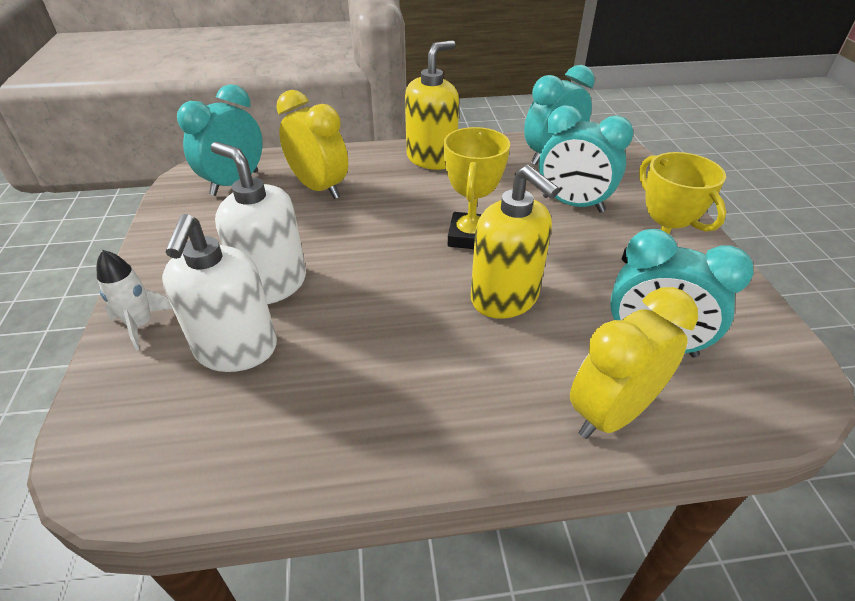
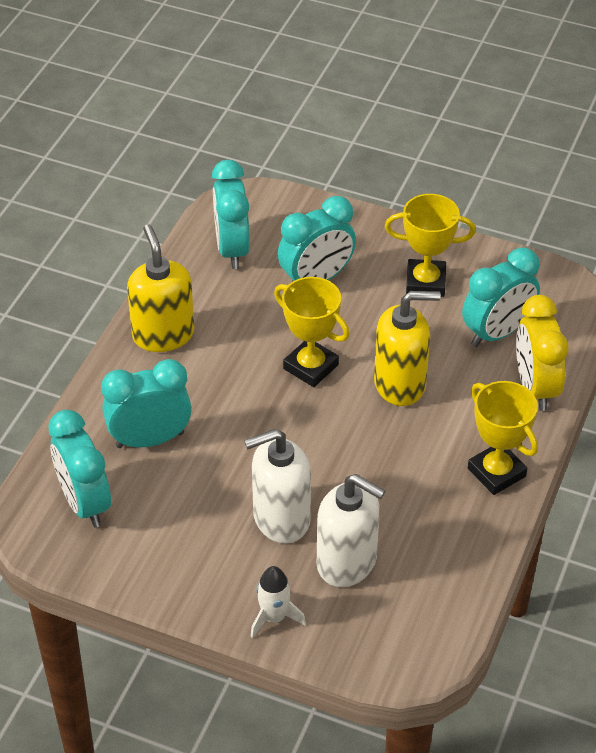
camera: 60 degrees left, 5 degrees up
yellow clock [276,90,348,199] -> turquoise clock [101,359,192,448]
none -> yellow trophy [468,381,538,495]

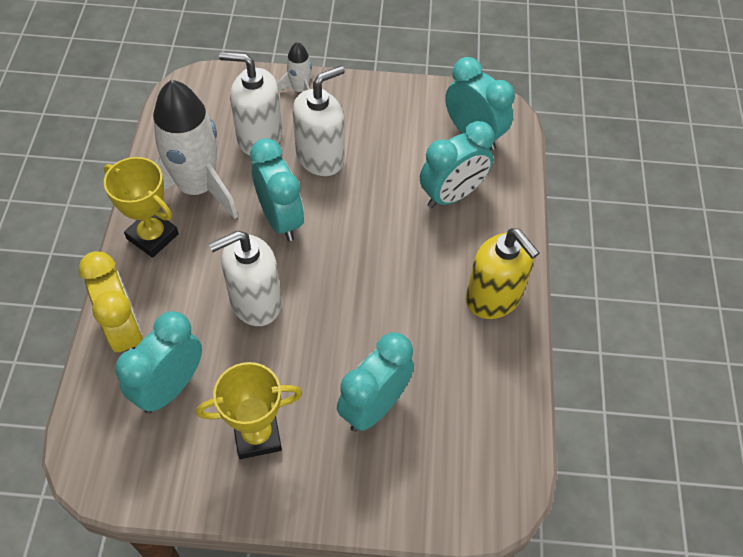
camera: 160 degrees right, 10 degrees up
turquoise clock [212,160,250,269] -> turquoise clock moved to [250,138,304,241]
yellow trophy [274,277,350,387] -> none
yellow soap dispenser [374,291,441,406] -> white soap dispenser [209,231,282,326]
none -> white rocket [153,80,238,219]

